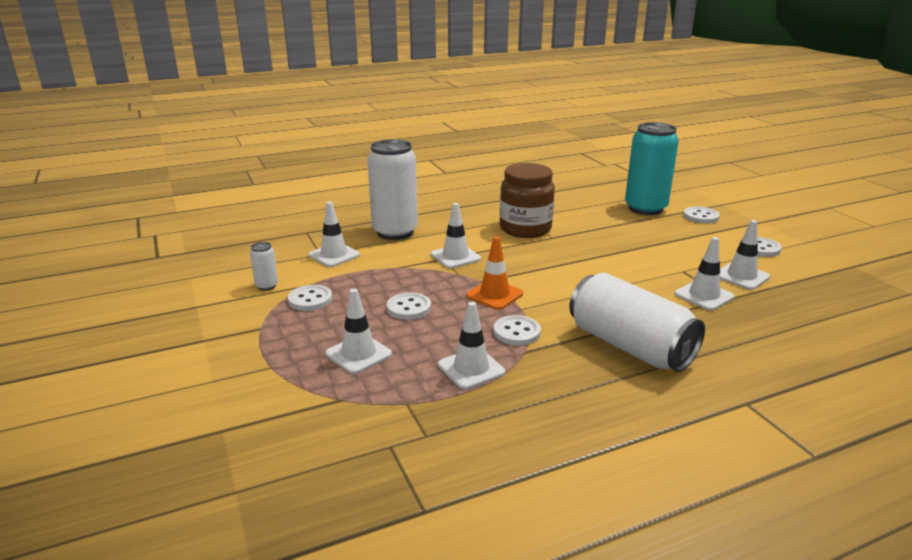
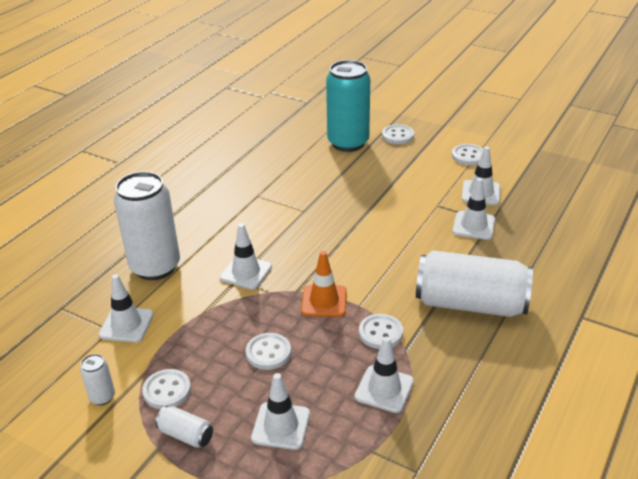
camera: 35 degrees left, 10 degrees up
brown jar [500,163,555,238] -> none
none -> white can [155,406,213,448]

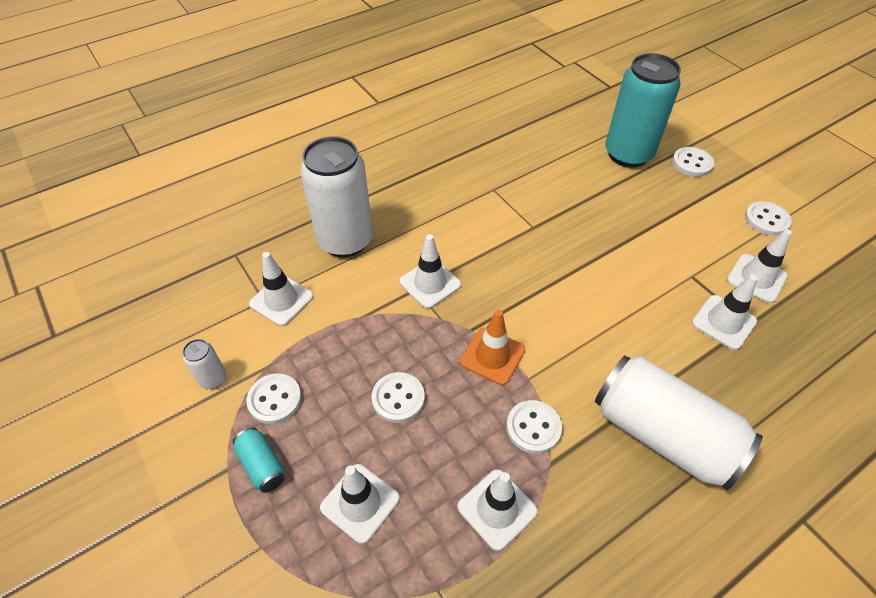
camera: 25 degrees right, 15 degrees up
white can [155,406,213,448] -> turquoise can [233,427,285,493]

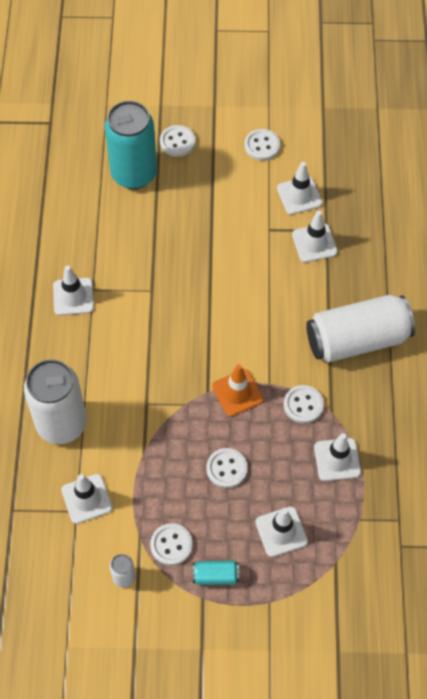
camera: 55 degrees left, 10 degrees up
white traffic cone [399,234,461,309] -> white traffic cone moved to [53,265,94,315]

